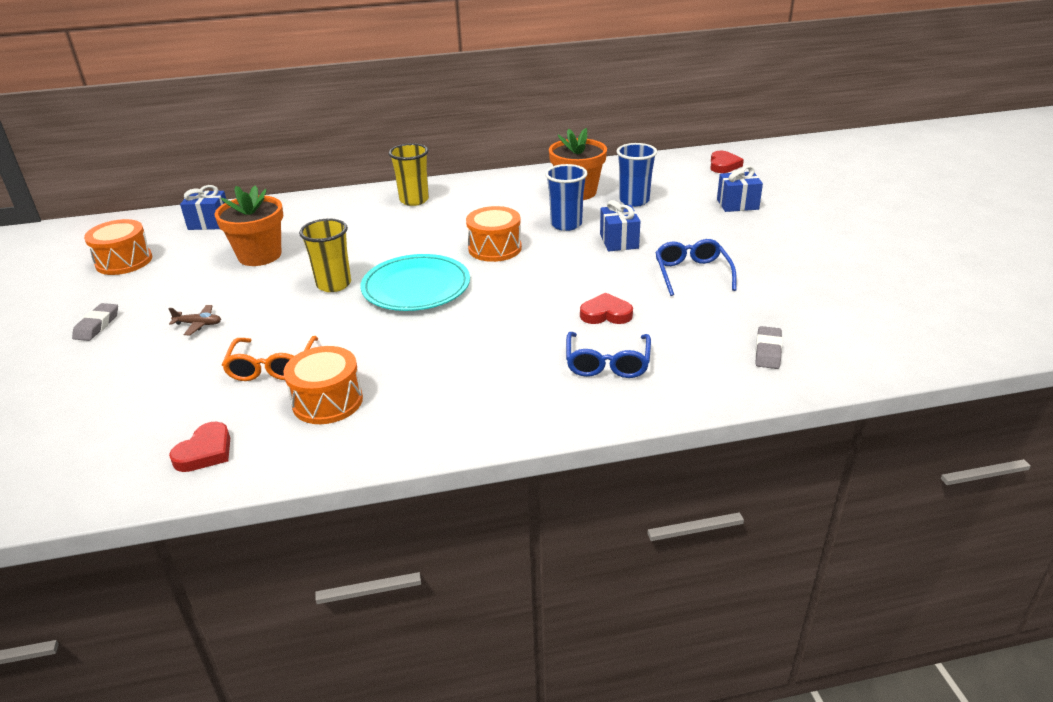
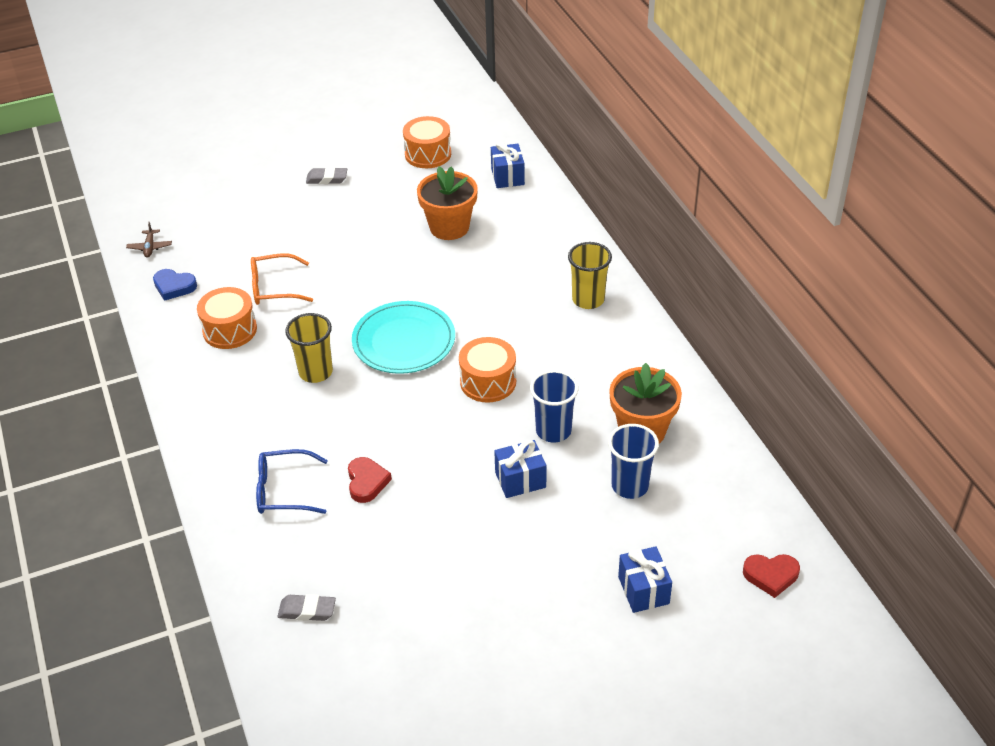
camera: 80 degrees right, 10 degrees up
brown plane [168,305,221,335] -> brown plane moved to [126,222,172,257]
red heart [169,422,230,472] -> blue heart [153,269,197,301]
yellow cup [299,218,351,292] -> yellow cup moved to [285,313,333,383]
blue glasses [655,239,737,296] -> none

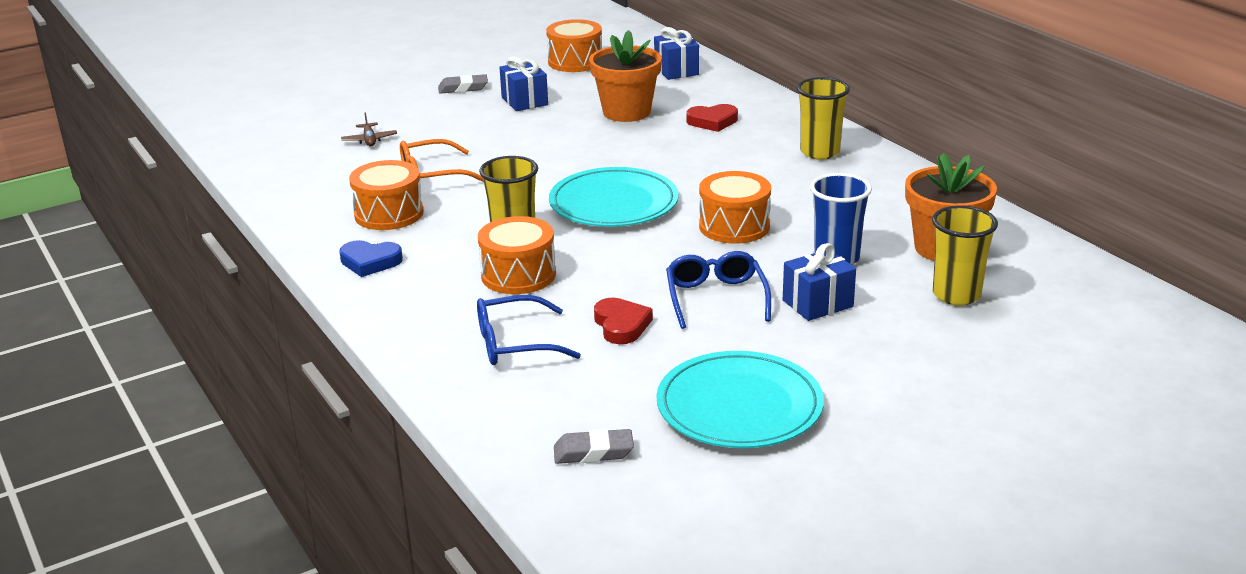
camera: 10 degrees left, 15 degrees down
brown plane [126,222,172,257] -> brown plane moved to [341,113,397,146]
blue heart [153,269,197,301] -> blue heart moved to [339,240,403,277]
blue cup [608,424,659,499] -> yellow cup [932,205,998,306]
blue gift [618,546,672,613] -> blue gift moved to [499,56,548,111]
red heart [743,554,800,598] -> red heart moved to [686,104,738,132]
none -> orange drum [478,216,556,294]
none -> turquoise plate [657,351,824,448]
none -> blue glasses [666,251,771,329]

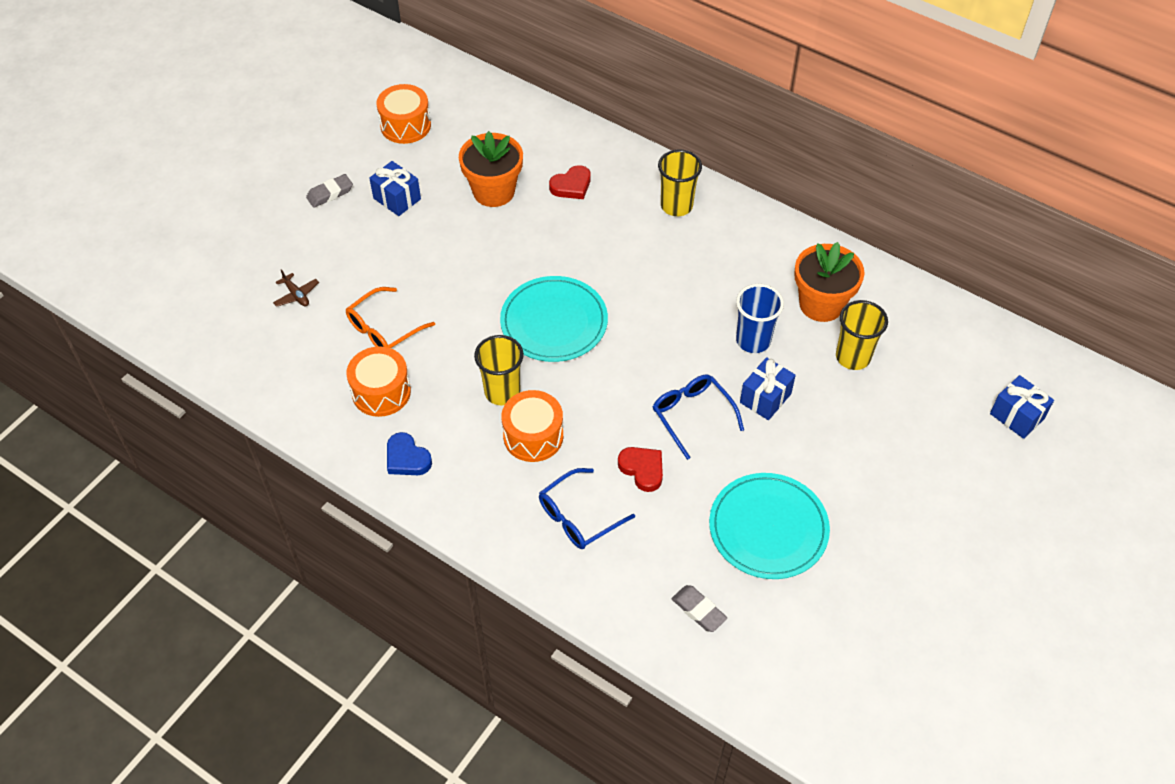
camera: 25 degrees left, 25 degrees up
blue heart [339,240,403,277] -> blue heart turned 60 degrees clockwise [387,432,432,475]
grey eraser [554,429,634,464] -> grey eraser turned 75 degrees clockwise [672,585,727,632]
blue gift [654,27,699,80] -> blue gift moved to [990,375,1054,439]
orange drum [699,171,771,244] -> none

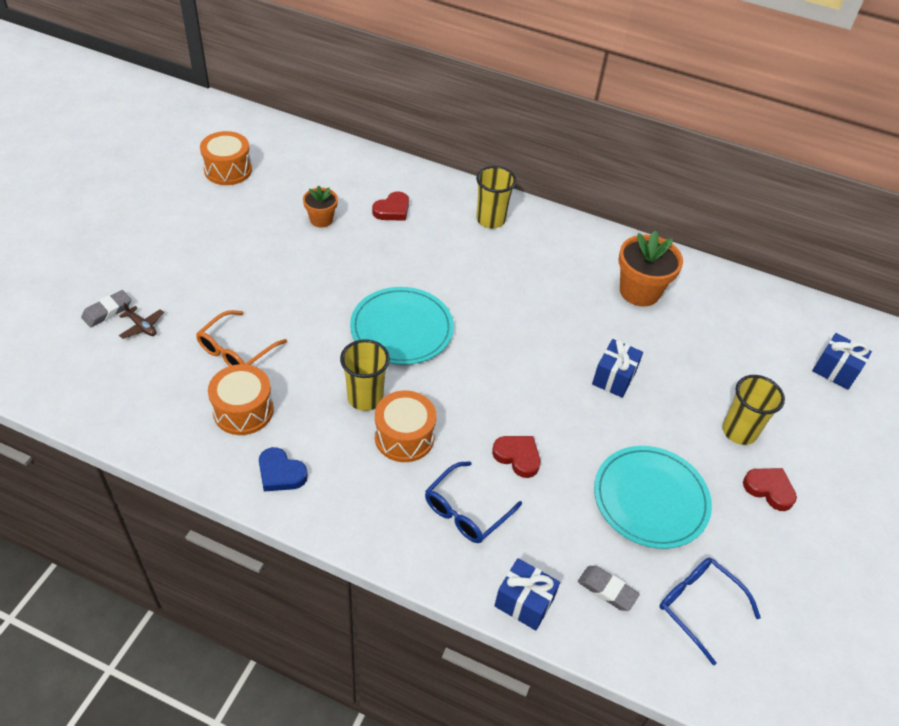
camera: 15 degrees left, 5 degrees down
grey eraser [306,174,353,208] -> grey eraser moved to [81,290,131,327]
blue gift [369,161,421,216] -> blue gift moved to [494,558,560,631]
orange flower pot [459,131,523,207] -> orange flower pot [303,185,338,228], size x0.58
blue glasses [653,374,744,460] -> blue glasses moved to [659,558,761,665]
blue cup [736,284,784,353] -> none
yellow cup [836,300,888,370] -> yellow cup moved to [722,375,785,445]
none -> red heart [743,468,797,511]

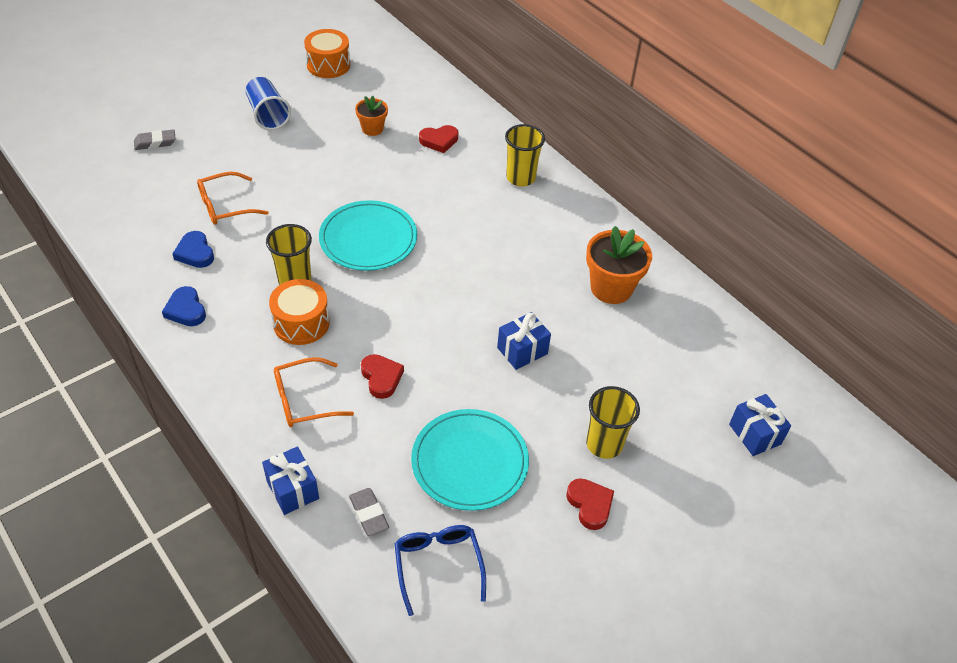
camera: 30 degrees right, 0 degrees up
brown plane [119,302,164,339] -> none
orange drum [208,364,274,435] -> blue heart [172,231,214,268]
blue glasses [425,461,522,543] -> orange glasses [274,357,354,427]
none -> blue cup [246,77,291,130]

